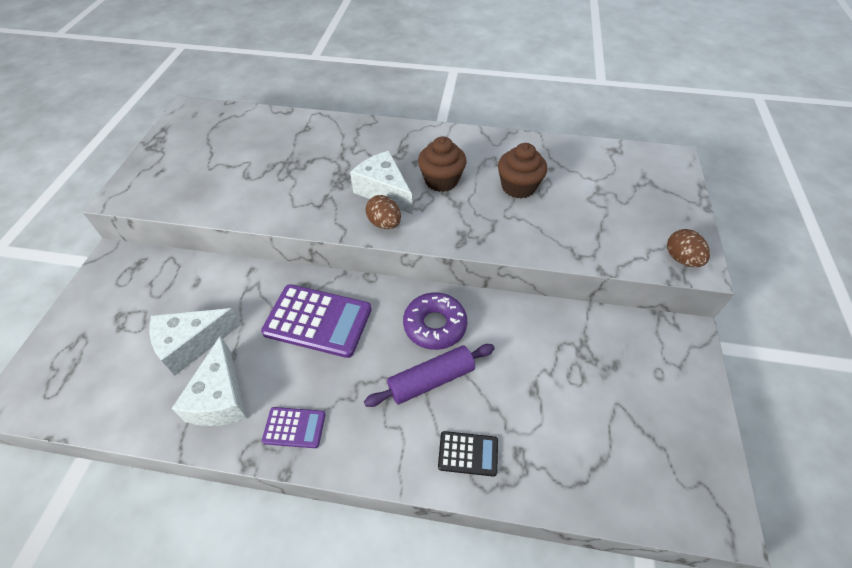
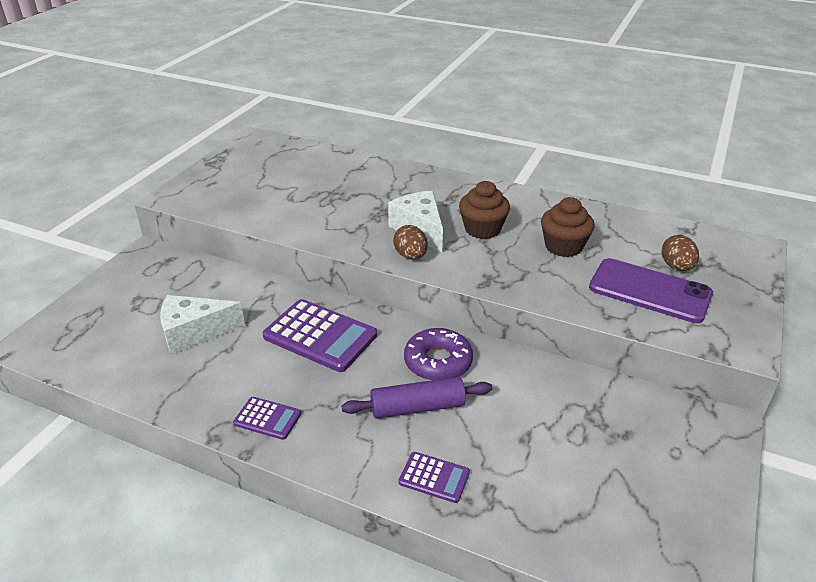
camera: 15 degrees right, 15 degrees down
white cheese [172,335,247,426] -> none
black calculator [438,431,498,477] -> purple calculator [399,452,470,503]
brown egg [667,229,710,267] -> brown egg moved to [662,235,699,271]
none -> purple phone [589,258,713,323]

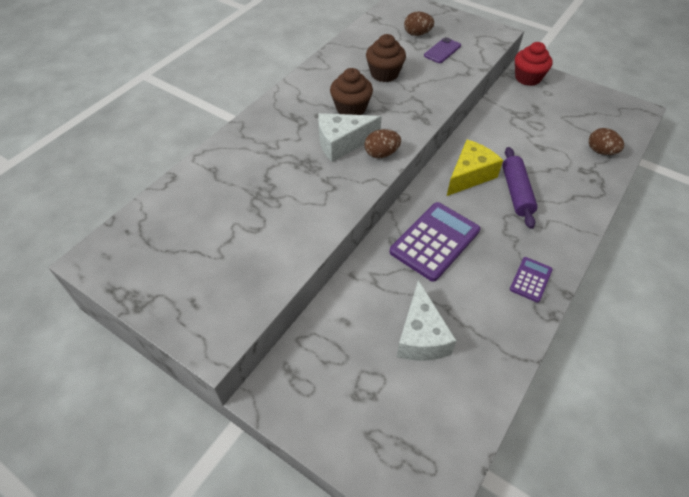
camera: 80 degrees left, 15 degrees up
purple calculator [399,452,470,503] -> none
purple donut [404,328,473,380] -> yellow cheese [447,140,503,196]
purple phone [589,258,713,323] -> purple phone [424,37,461,63], size x0.54
none -> red cupcake [515,42,553,86]
none -> brown egg [589,128,624,155]

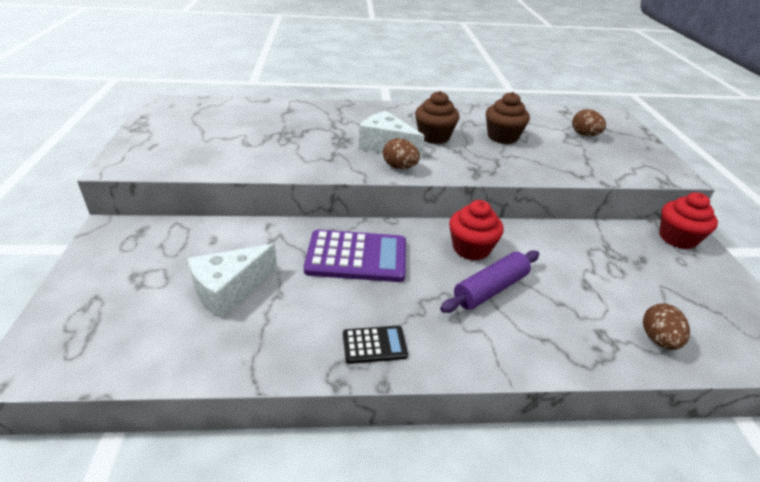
camera: 50 degrees right, 15 degrees down
purple phone [424,37,461,63] -> none
yellow cheese [447,140,503,196] -> red cupcake [449,200,504,260]
purple calculator [510,257,553,303] -> black calculator [343,325,408,364]

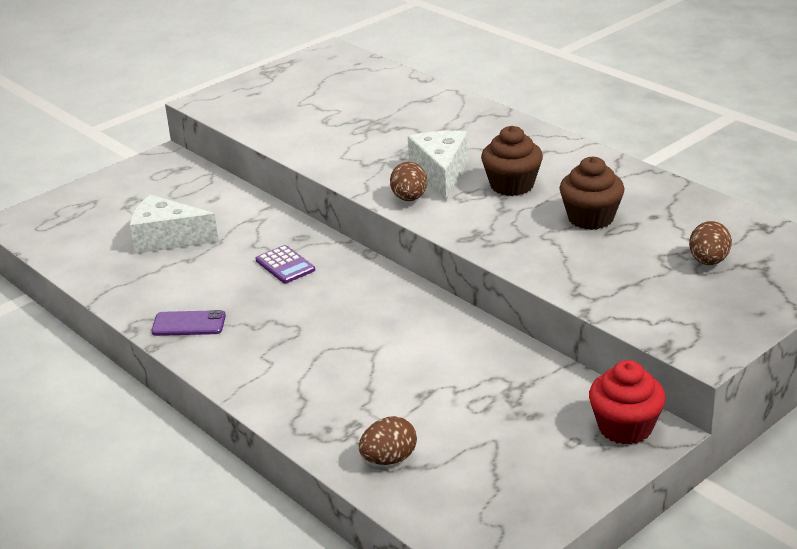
camera: 55 degrees right, 5 degrees down
purple calculator [304,230,406,282] -> purple calculator [256,245,315,283], size x0.52
black calculator [343,325,408,364] -> purple phone [151,310,226,336]
purple rolling pin [440,250,539,313] -> none
red cupcake [449,200,504,260] -> none

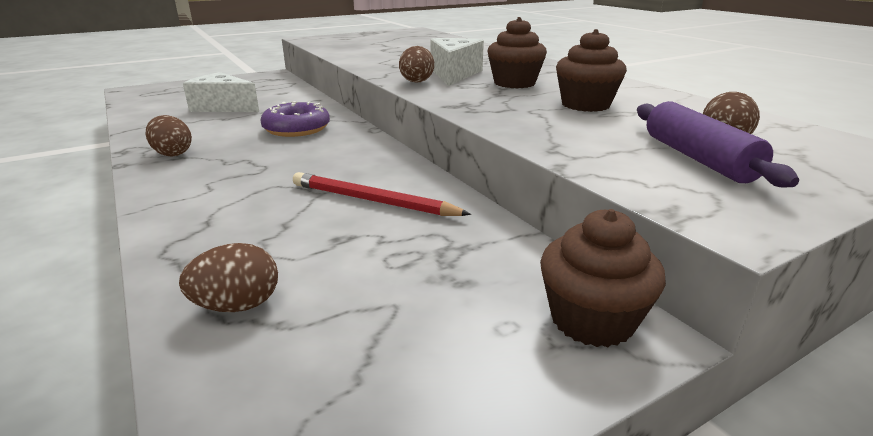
camera: 10 degrees right, 5 degrees down
purple phone [151,310,226,336] -> brown egg [145,115,192,157]
purple calculator [256,245,315,283] -> purple donut [260,101,330,137]
red cupcake [589,360,666,445] -> brown cupcake [540,209,666,347]
none -> red pencil [293,172,471,216]
none -> purple rolling pin [637,101,799,188]

